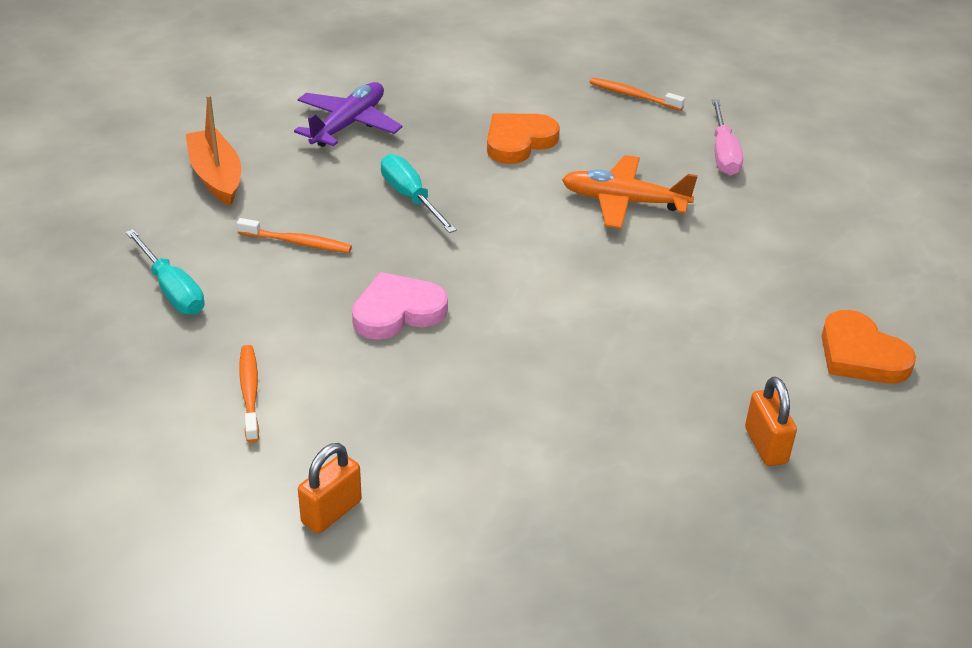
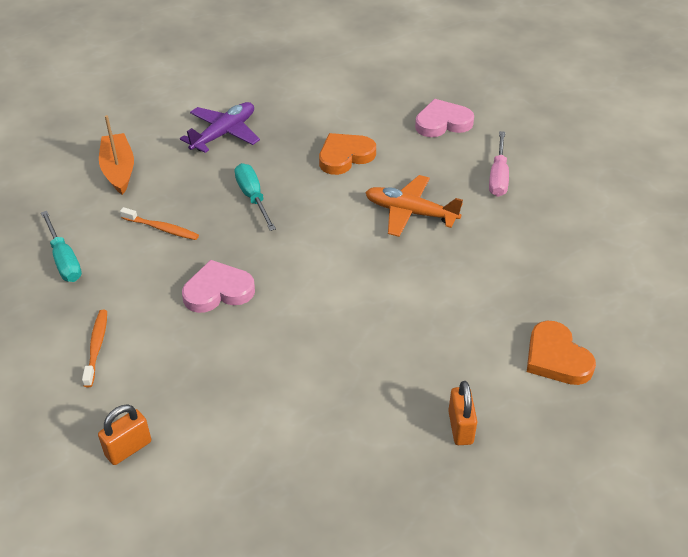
camera: 10 degrees right, 5 degrees up
orange toothbrush [590,78,685,111] -> pink heart [415,99,474,137]

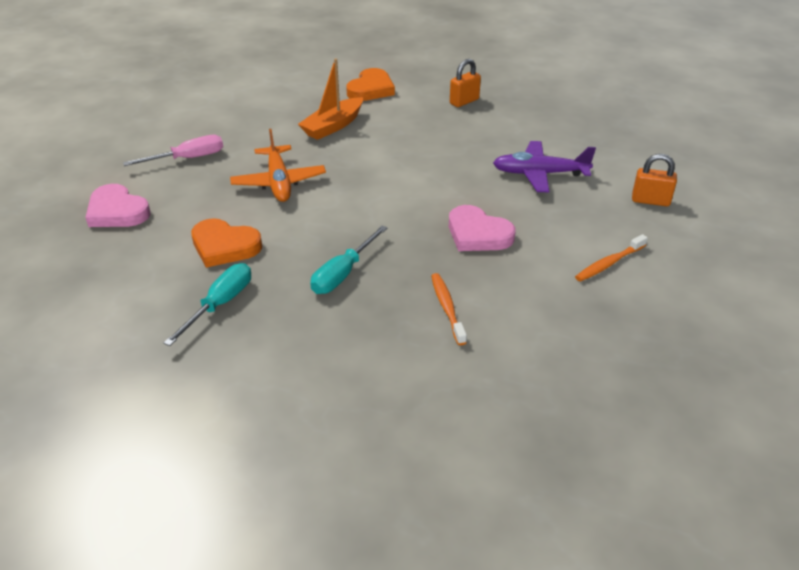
camera: 125 degrees left, 5 degrees down
turquoise screwdriver [41,211,82,282] -> turquoise screwdriver moved to [164,263,251,346]
orange boat [99,115,134,195] -> orange boat moved to [298,58,363,140]
purple plane [180,102,260,153] -> purple plane moved to [493,141,596,192]

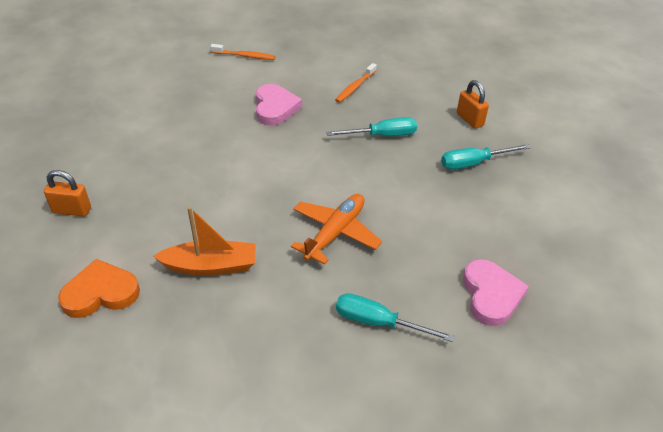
camera: 135 degrees left, 5 degrees up
pink screwdriver [123,135,223,166] -> turquoise screwdriver [336,293,455,342]
orange heart [191,218,262,268] -> none
purple plane [493,141,596,192] -> none
orange padlock [632,154,677,206] -> orange padlock moved to [457,80,489,129]

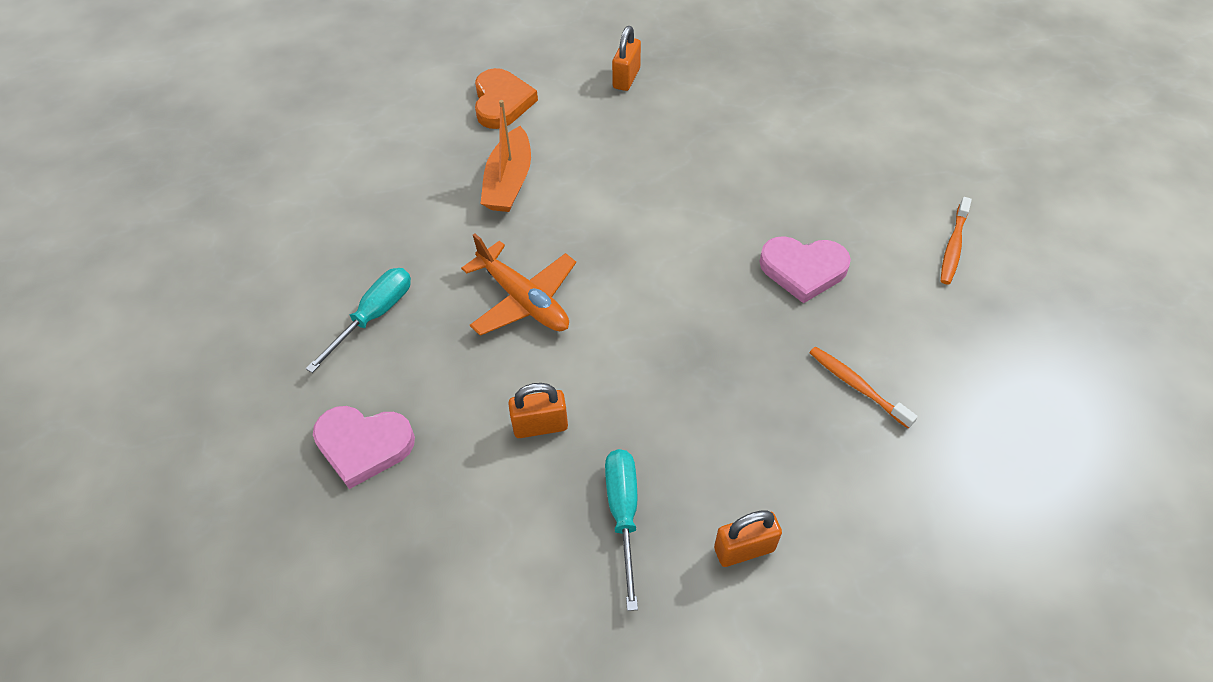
camera: 105 degrees right, 10 degrees up
turquoise screwdriver [326,117,417,136] -> none
none -> orange padlock [508,383,568,438]

